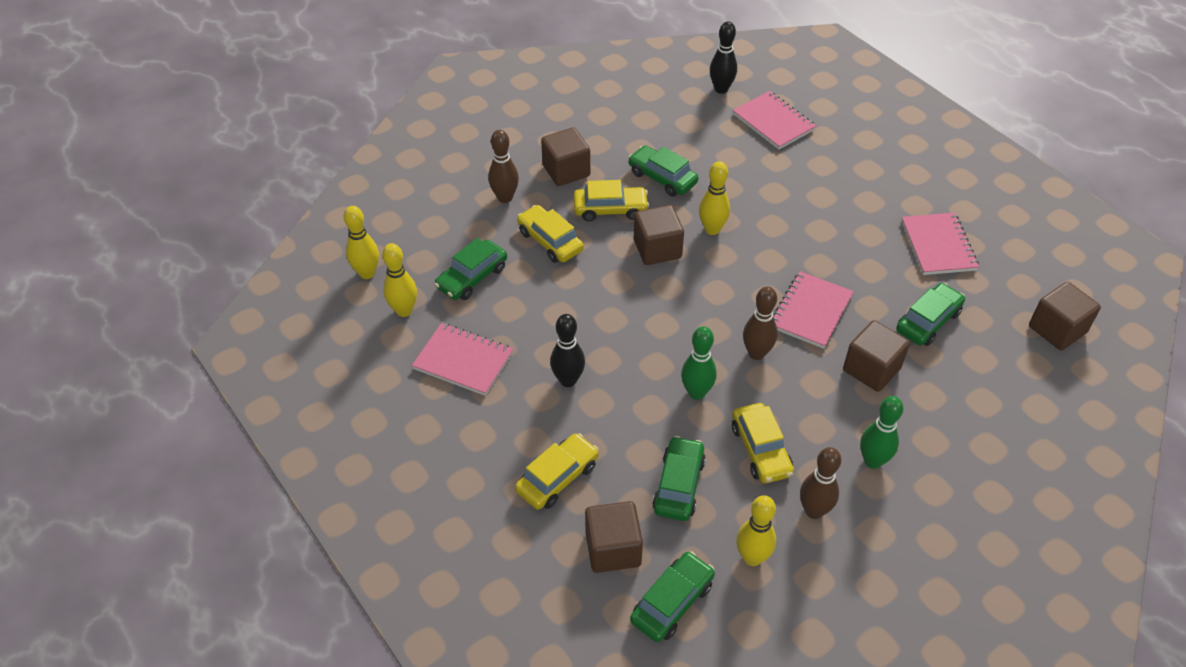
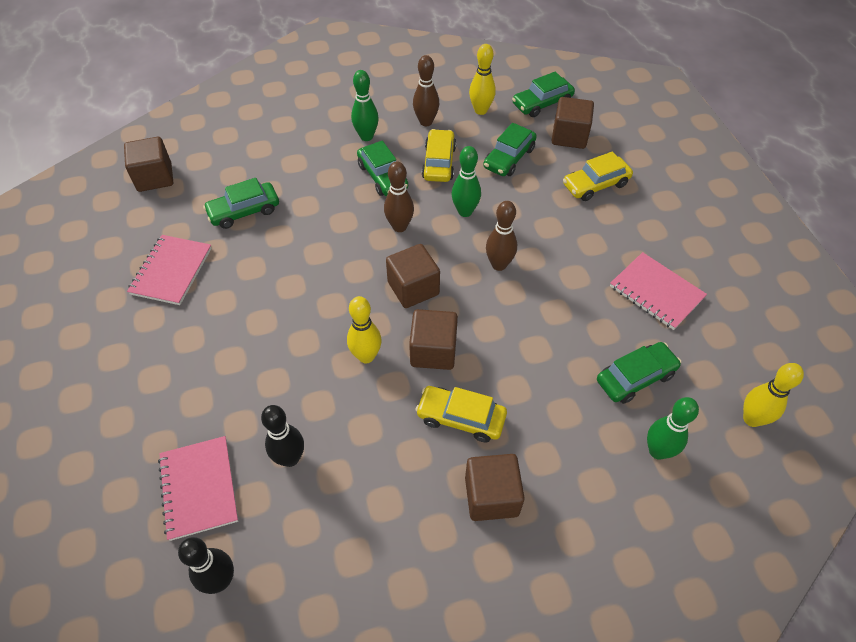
camera: 160 degrees left, 5 degrees up
yellow bowling pin [382,243,417,317] -> none
brown bowling pin [488,130,519,203] -> brown bowling pin moved to [486,201,517,271]
yellow car [517,205,584,263] -> none
black bowling pin [550,314,585,387] -> black bowling pin moved to [261,405,304,467]
green car [628,145,698,197] -> green car moved to [357,141,408,196]
pink notebook [773,271,854,349] -> none
brown cube [843,320,910,392] -> brown cube moved to [386,244,440,308]
none -> green bowling pin [647,397,699,460]

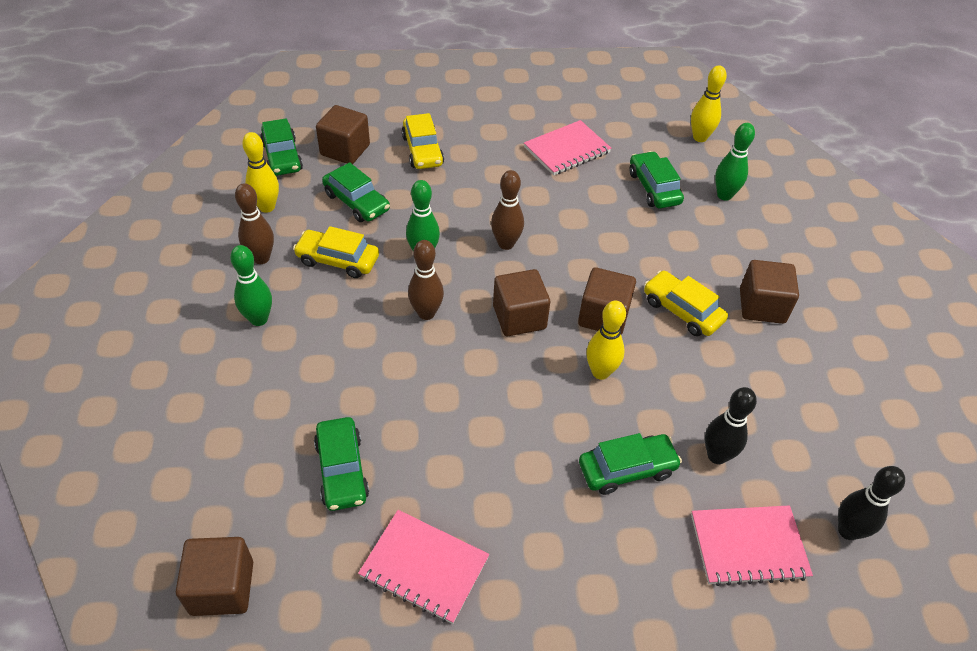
camera: 80 degrees left, 5 degrees down
green car [357,141,408,196] -> green car moved to [579,433,682,495]
yellow car [415,386,507,442] -> yellow car turned 105 degrees clockwise [644,271,728,336]

